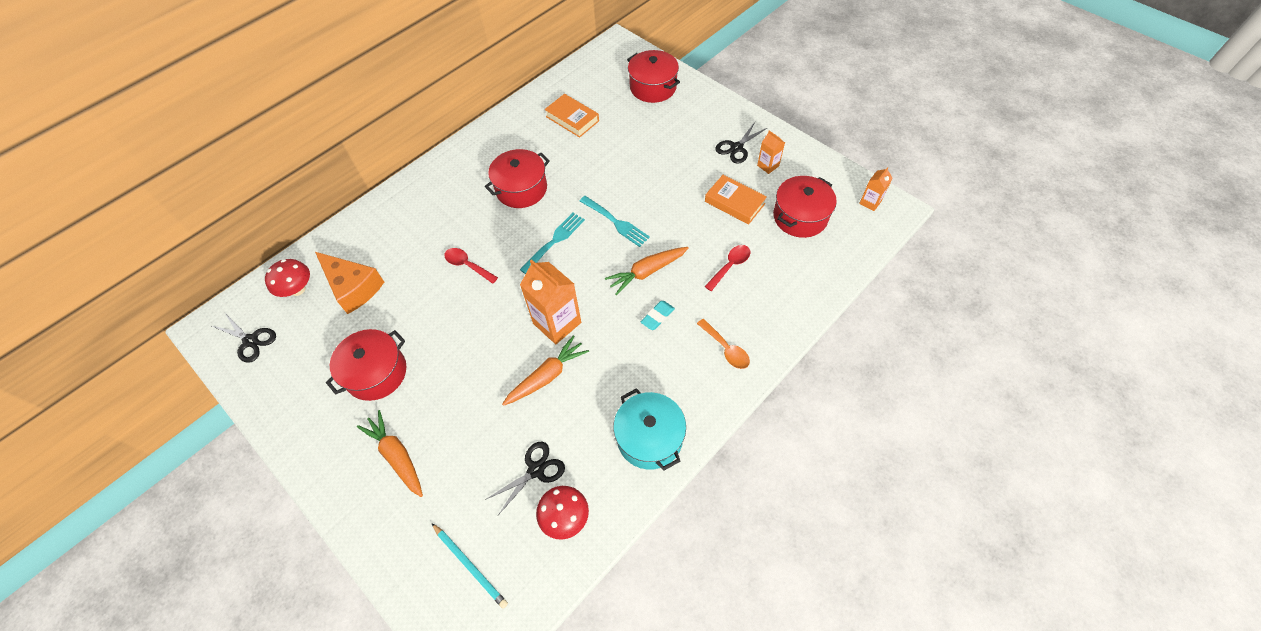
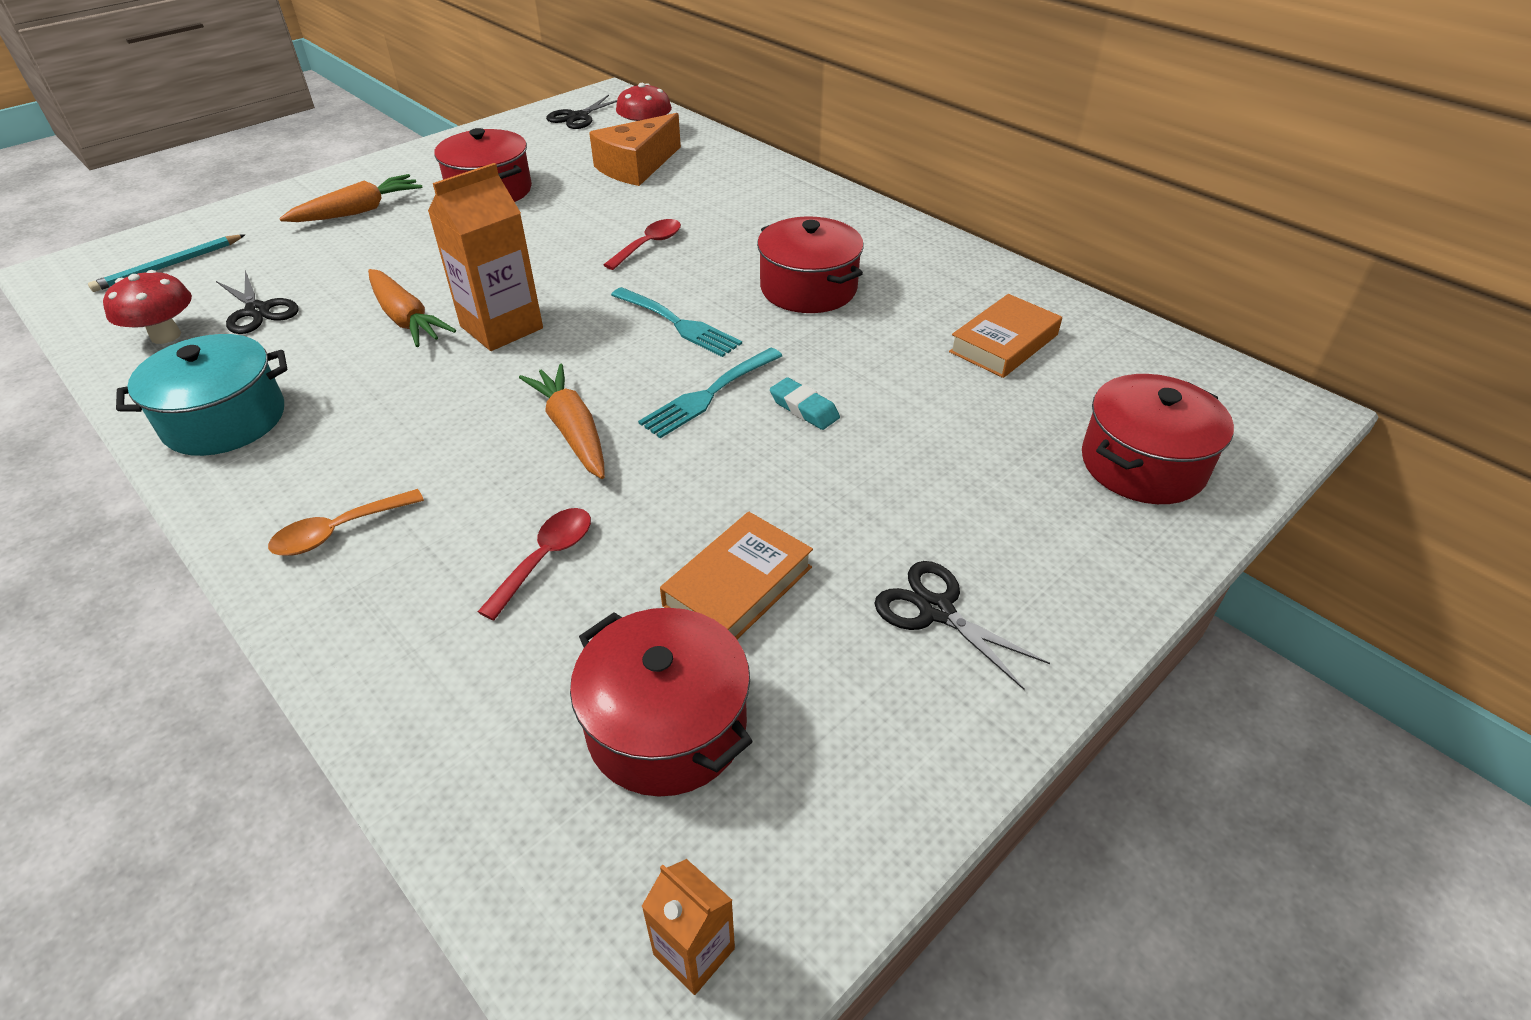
camera: 90 degrees right, 15 degrees down
turquoise eraser [641,301,675,330] -> turquoise eraser moved to [770,377,840,430]
red spoon [704,245,750,291] -> red spoon turned 105 degrees counterclockwise [478,508,591,621]
orange carton [757,130,785,174] -> none

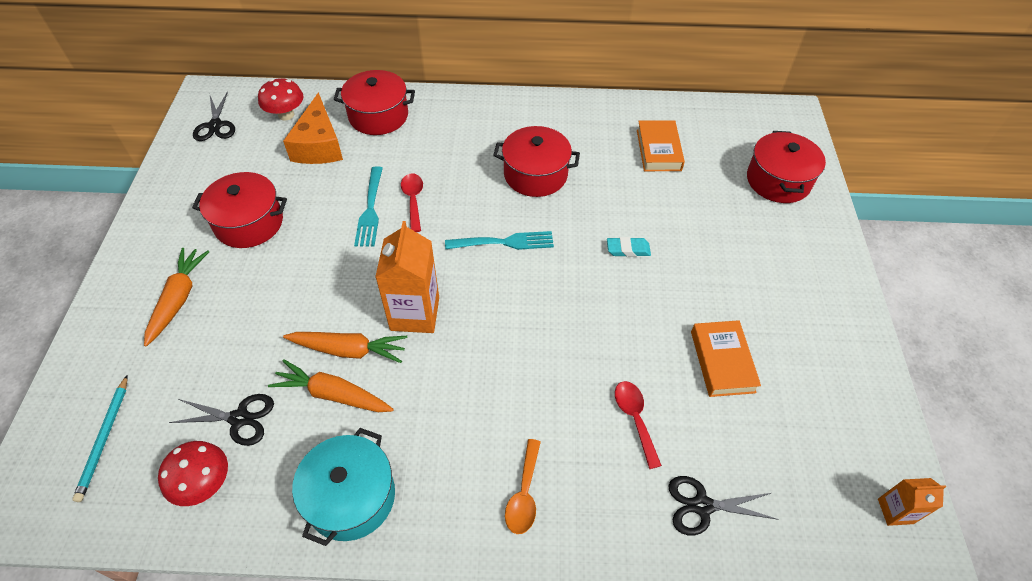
camera: 45 degrees left, 10 degrees up
orange carrot [519,364,605,479] -> orange carrot moved to [268,359,394,412]
red pot [570,608,753,797] -> red pot moved to [334,70,415,135]
turquoise fork [638,347,782,438] -> turquoise fork moved to [354,166,383,247]
black scissors [874,561,1050,690] -> black scissors moved to [669,476,779,535]

